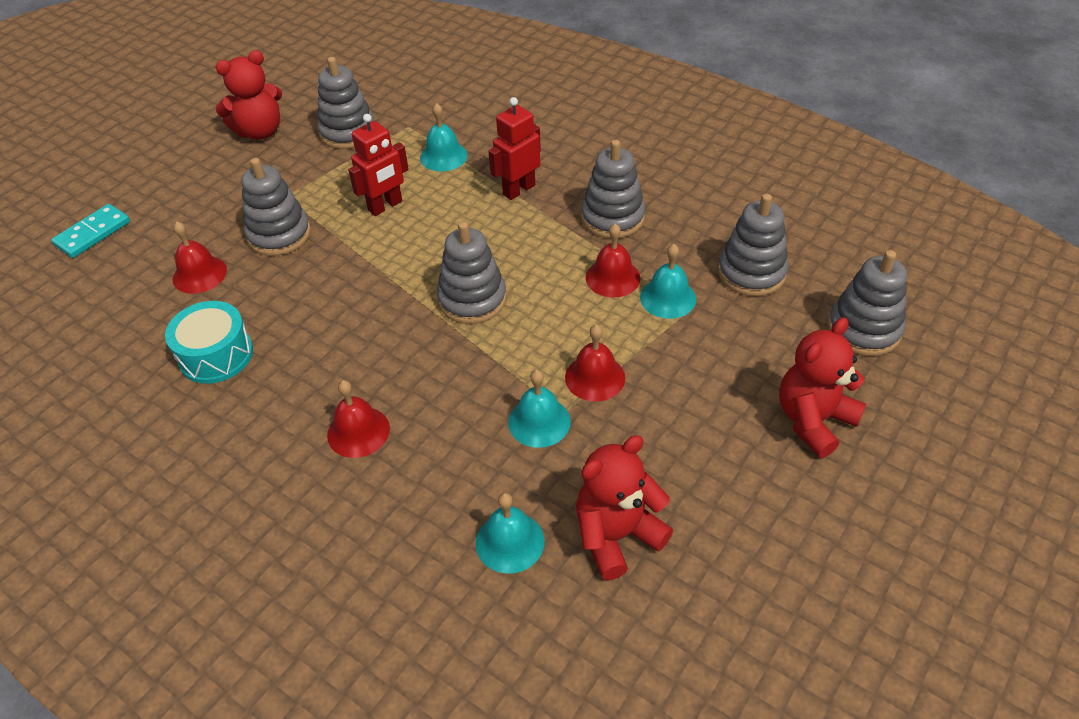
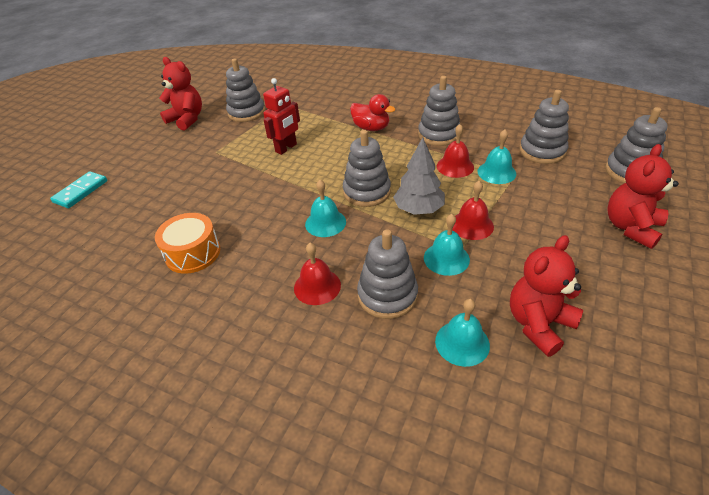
camera: 10 degrees left, 5 degrees down
turquoise drum [165,301,253,384] -> orange drum [155,213,220,274]
red bell [173,222,227,294] -> none
red teddy bear [216,50,282,140] -> red teddy bear turned 105 degrees counterclockwise [160,57,202,131]
grey stacking toy [241,158,311,256] -> grey stacking toy moved to [357,229,418,319]
turquoise bell [420,103,468,172] -> turquoise bell moved to [305,180,346,237]
red robot [488,97,541,200] -> red duck [350,94,396,131]
none -> grey tree [393,137,445,215]

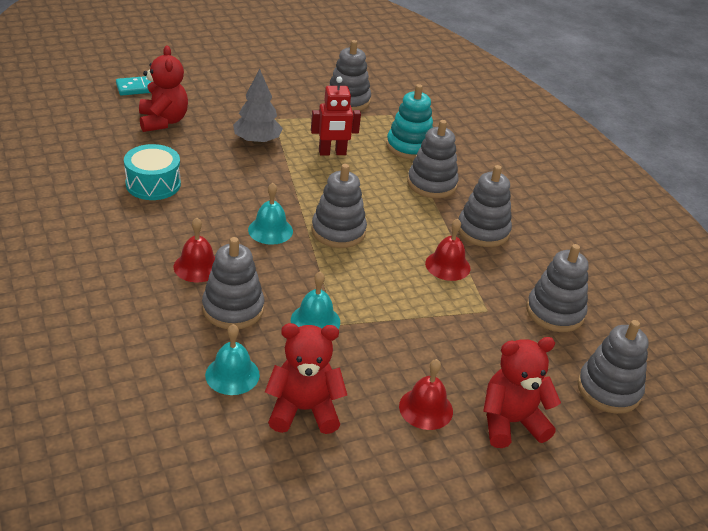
camera: 35 degrees right, 5 degrees down
orange drum [155,213,220,274] -> turquoise drum [124,144,181,200]
red teddy bear [160,57,202,131] -> red teddy bear moved to [139,46,188,132]
red duck [350,94,396,131] -> grey stacking toy [407,120,459,198]
grey tree [393,137,445,215] -> grey tree moved to [233,69,283,144]
red bell [452,181,494,240] -> red bell moved to [399,359,453,430]
turquoise bell [477,129,516,184] -> none
none -> turquoise stacking toy [386,84,433,160]

